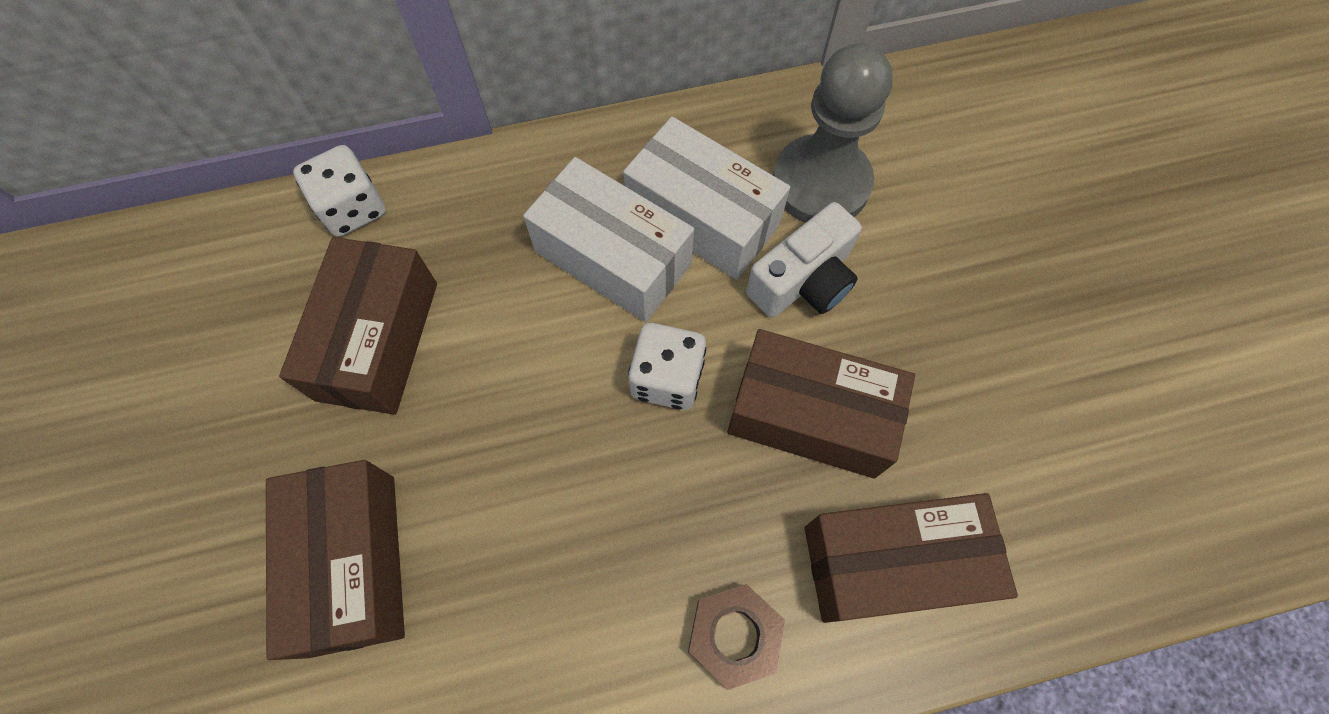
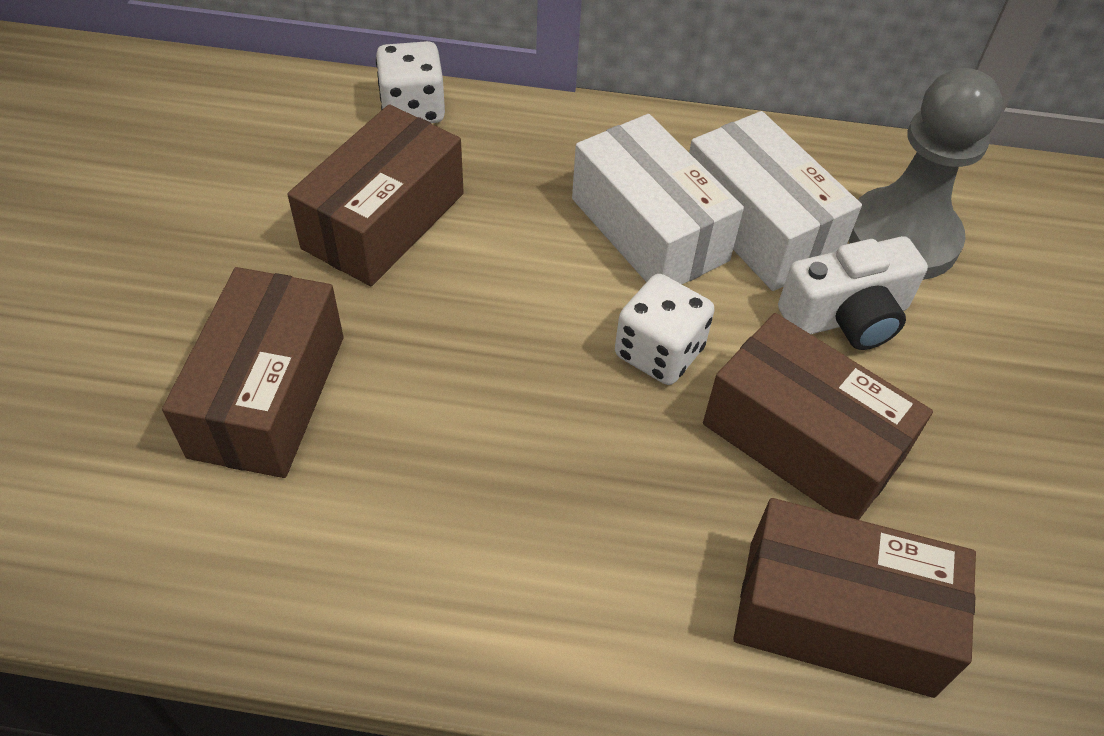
camera: 20 degrees right, 15 degrees down
brown nut [688,584,785,690] -> none

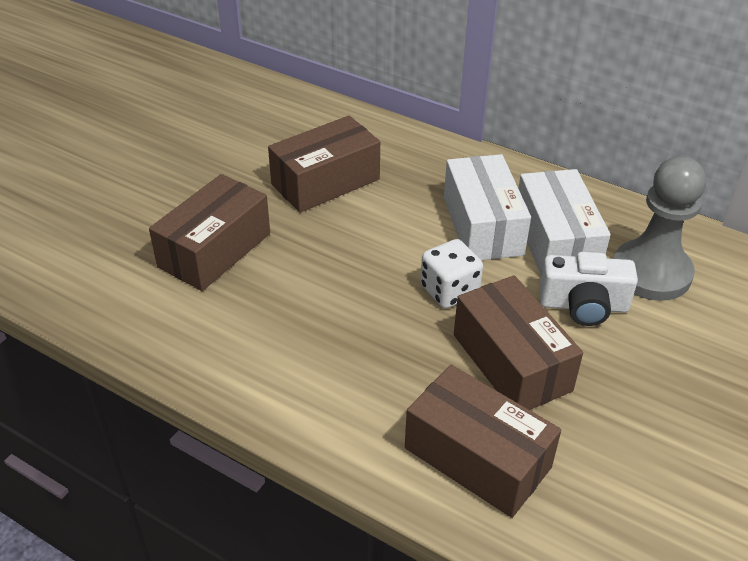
camera: 25 degrees right, 10 degrees down
white dice [376,41,445,123] -> none

